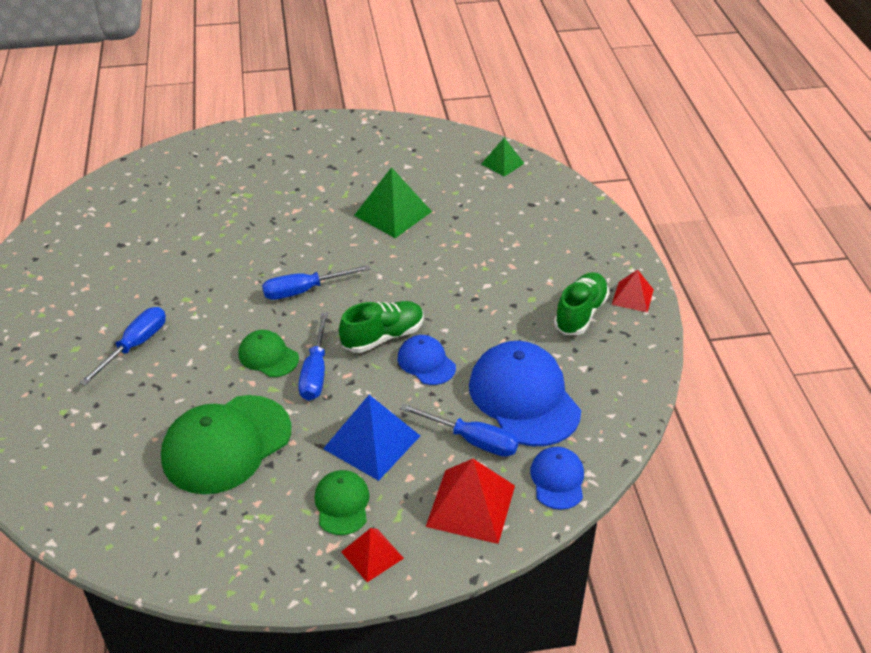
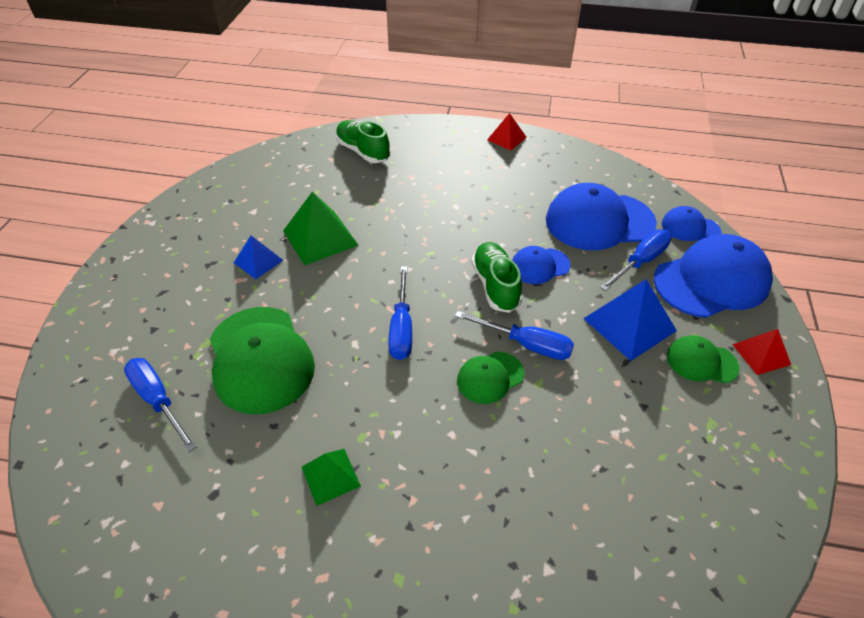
camera: 70 degrees left, 5 degrees up
blue screwdriver [79,307,166,386] -> blue screwdriver moved to [124,358,197,452]
green cap [161,395,291,494] -> green cap moved to [210,307,315,414]
red pyramid [426,459,515,544] -> blue cap [654,234,773,318]
green pyramid [481,138,525,177] -> green pyramid moved to [302,449,361,506]
green shoe [554,272,609,335] -> green shoe moved to [336,120,390,163]
none -> blue pyramid [234,236,283,279]

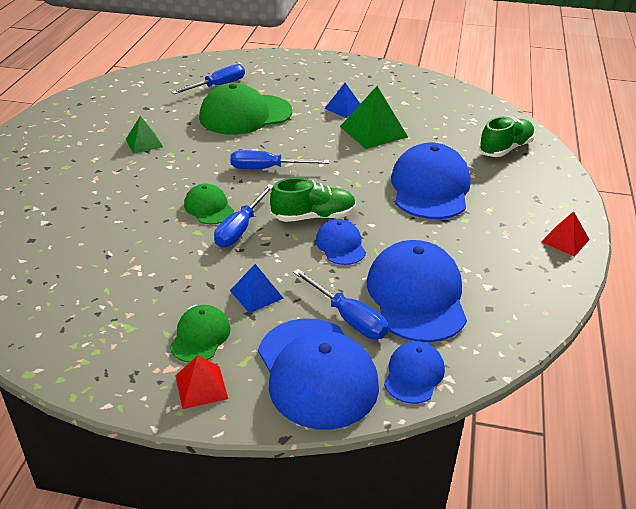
camera: 90 degrees right, 10 degrees down
blue pyramid [583,279,677,361] -> blue pyramid [230,264,284,313], size x0.59
none -> blue cap [391,142,471,219]

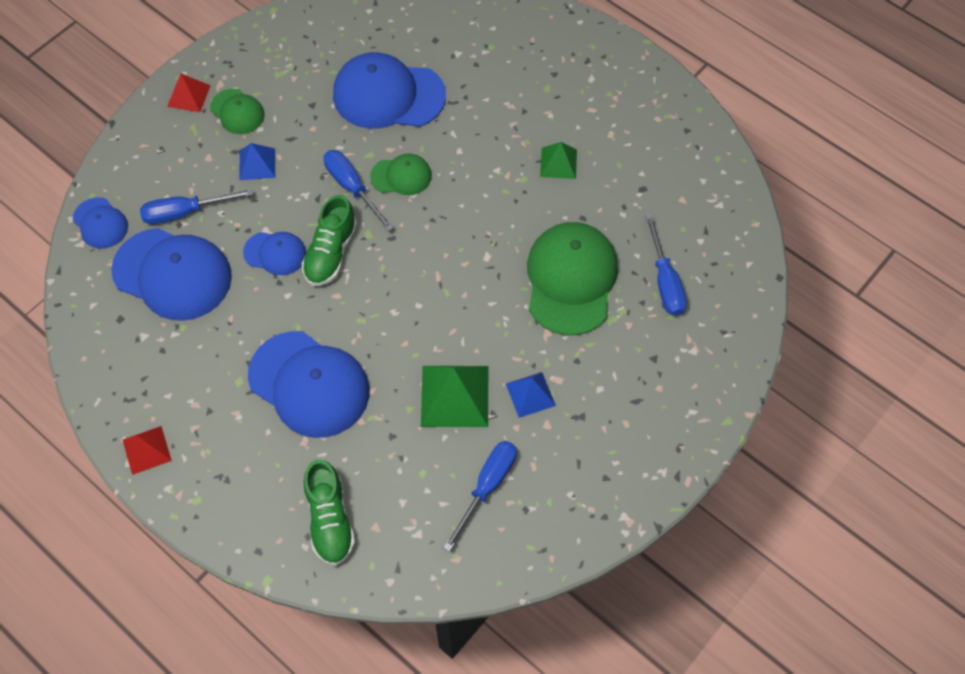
camera: 120 degrees right, 25 degrees up
blue screwdriver [230,150,329,169] -> blue screwdriver moved to [443,441,517,552]
blue cap [258,319,379,430] -> blue cap moved to [333,52,446,129]

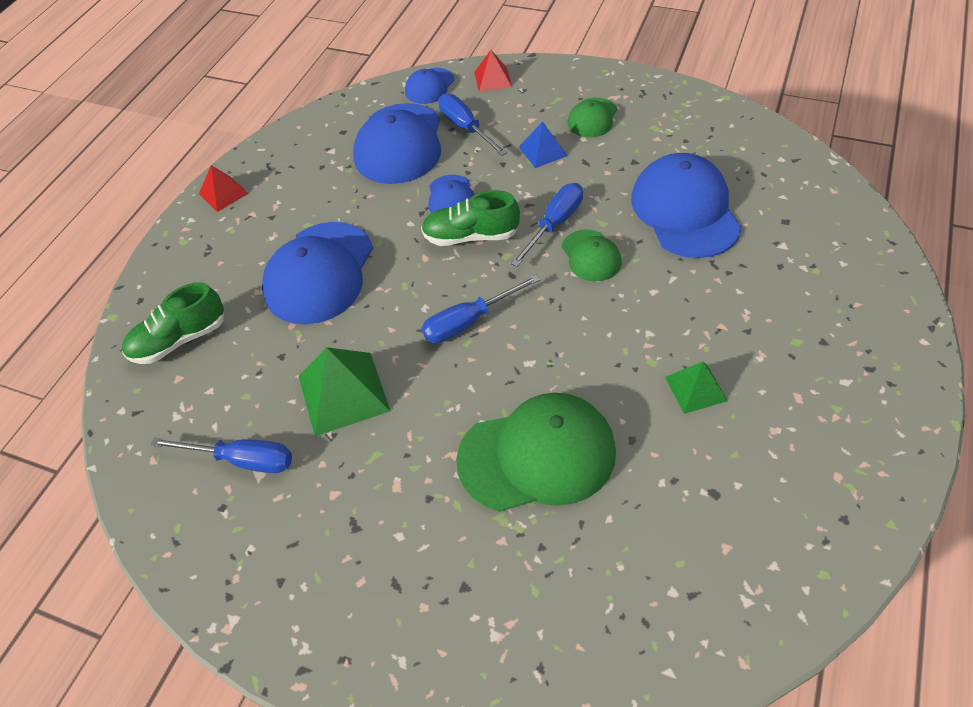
camera: 75 degrees right, 10 degrees down
red pyramid [167,74,211,112] -> red pyramid moved to [474,50,512,92]
blue pyramid [506,372,556,418] -> none
blue screwdriver [645,214,687,316] -> blue screwdriver moved to [422,275,540,343]

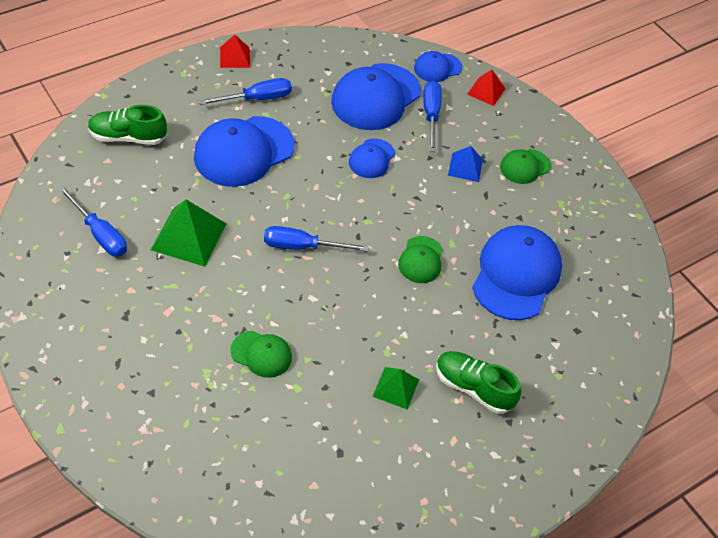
camera: 25 degrees right, 0 degrees up
green shoe [421,190,520,246] -> green shoe moved to [436,351,521,414]
green cap [456,393,616,512] -> green cap [231,331,292,378], size x0.52
blue screwdriver [511,183,583,267] -> blue screwdriver moved to [199,78,292,105]

